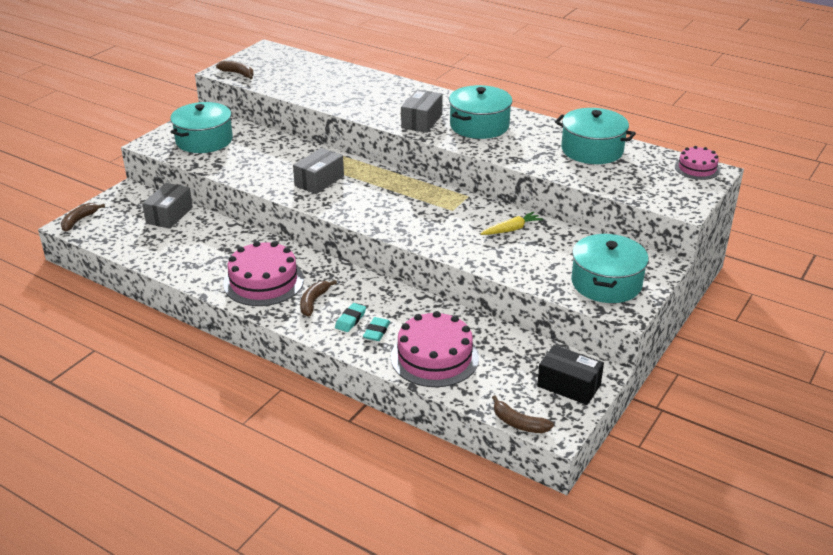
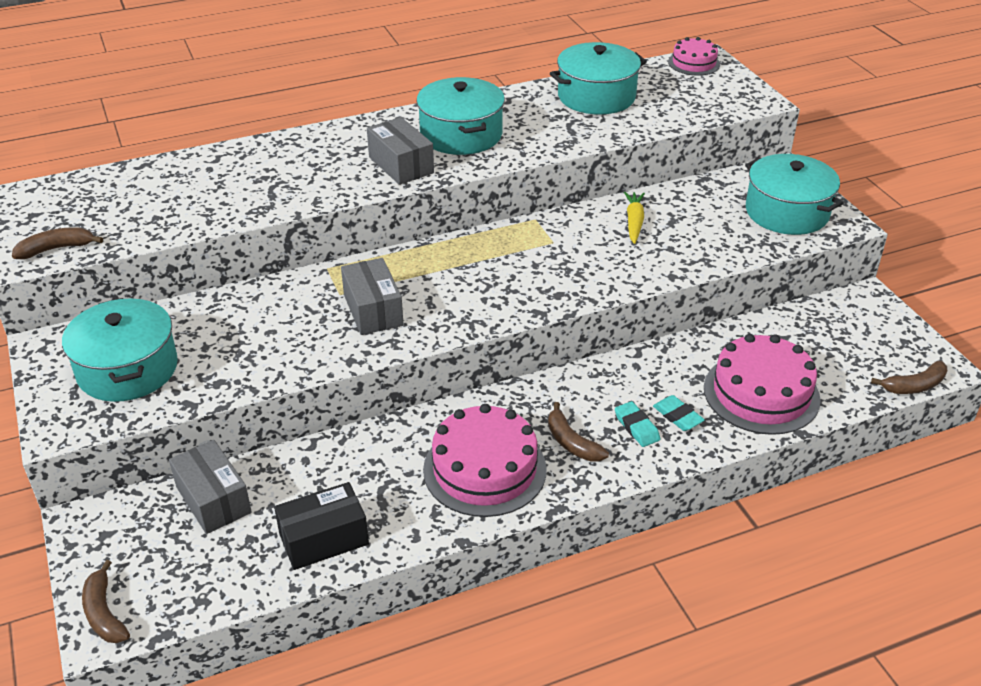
camera: 55 degrees left, 5 degrees up
black box [537,345,604,405] -> black box moved to [274,482,369,570]

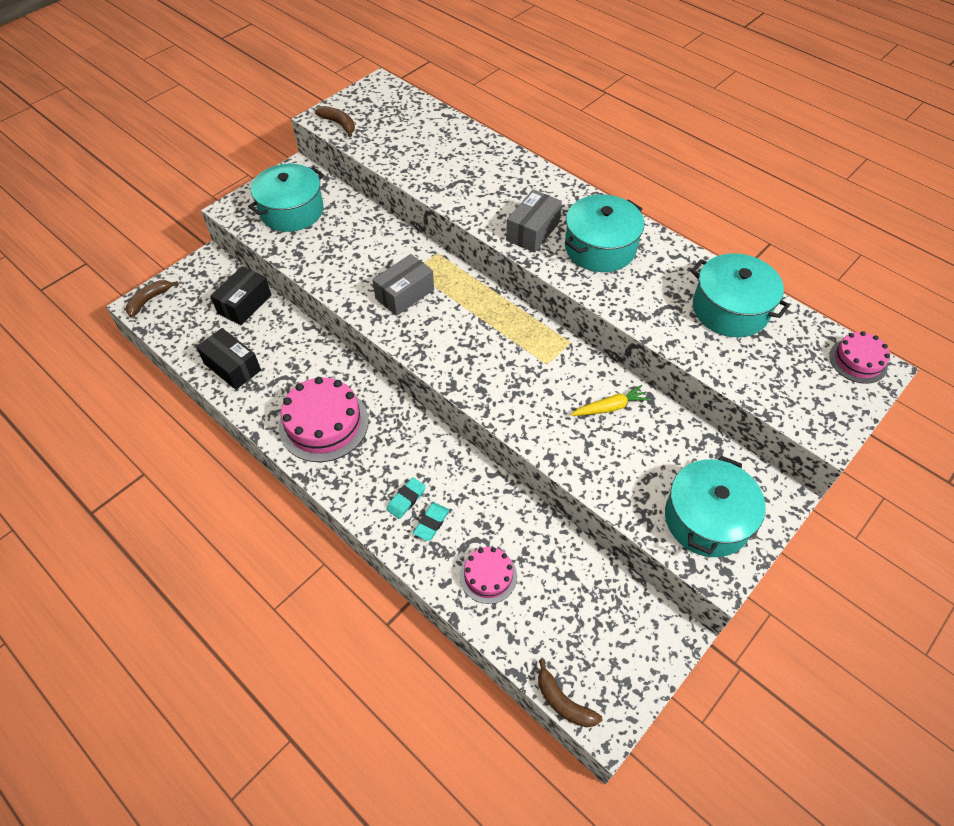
camera: 65 degrees right, 15 degrees up
grey box [169,440,252,534] -> black box [210,266,271,325]
brown banana [548,402,609,462] -> none
pink cake [704,334,821,435] -> pink cake [460,547,517,604], size x0.57

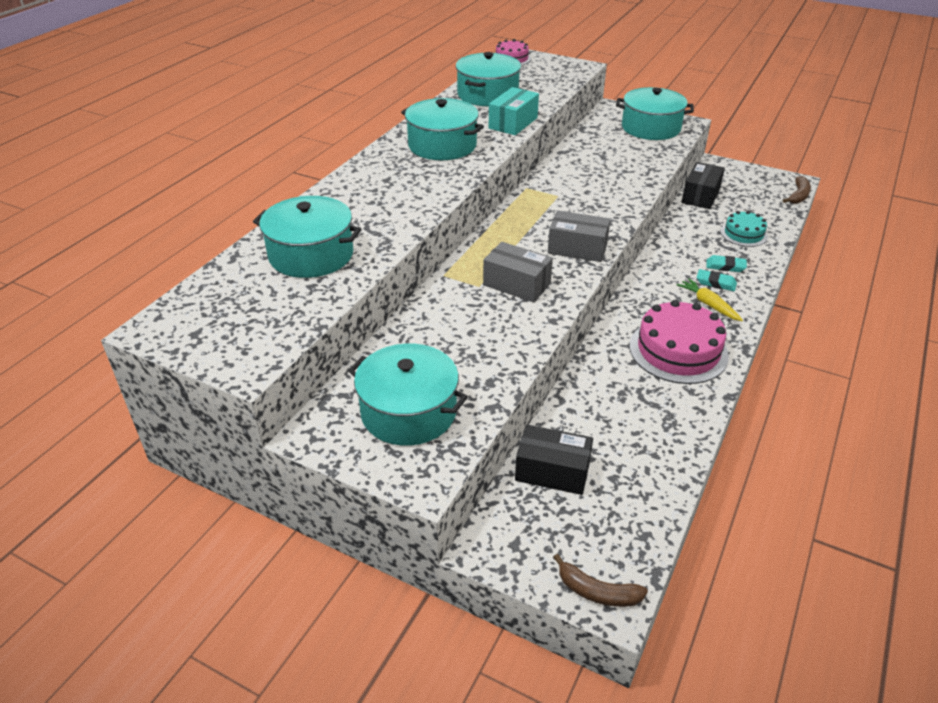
camera: 105 degrees left, 15 degrees down
black box [196,328,261,390] -> black box moved to [682,162,725,209]
brown banana [315,106,355,137] -> none
pink cake [460,547,517,604] -> turquoise cake [721,211,768,247]
grey box [506,189,562,253] -> grey box moved to [548,210,611,262]
yellow carrot [571,385,650,416] -> yellow carrot moved to [677,278,743,321]
none -> turquoise pot [253,196,362,278]
none -> turquoise box [489,87,539,135]

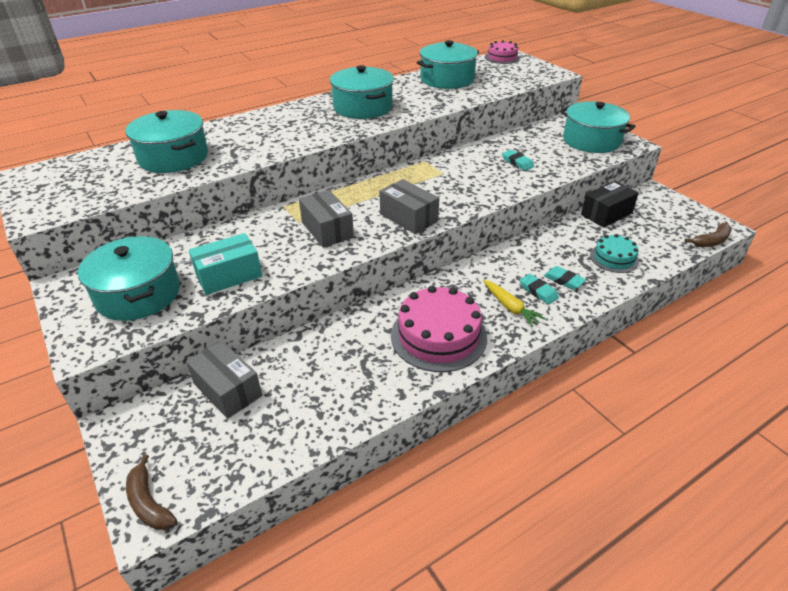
camera: 30 degrees right, 0 degrees up
turquoise box [489,87,539,135] -> turquoise box moved to [189,233,262,295]
black box [515,425,593,495] -> grey box [186,341,262,419]
yellow carrot [677,278,743,321] -> yellow carrot turned 150 degrees clockwise [483,280,546,327]
none -> turquoise eraser [502,150,534,171]

